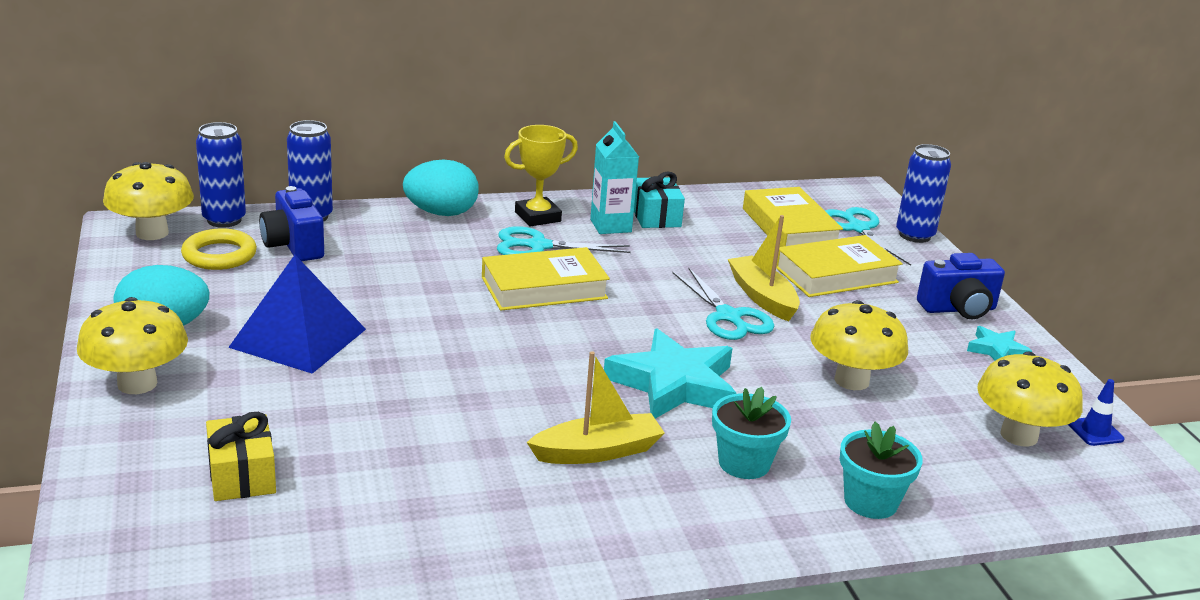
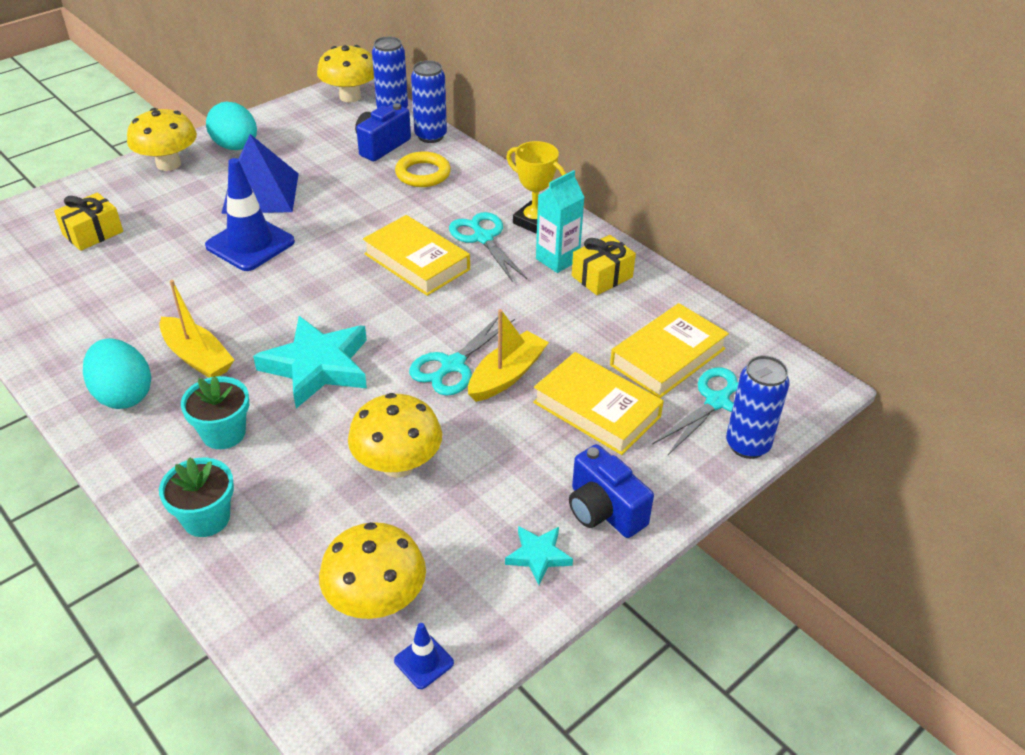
camera: 65 degrees right, 15 degrees up
yellow ring [181,229,257,270] -> yellow ring moved to [395,152,451,187]
turquoise egg [403,160,479,216] -> turquoise egg moved to [83,338,151,409]
turquoise gift [634,171,685,228] -> yellow gift [572,235,636,295]
none -> blue traffic cone [205,158,295,271]

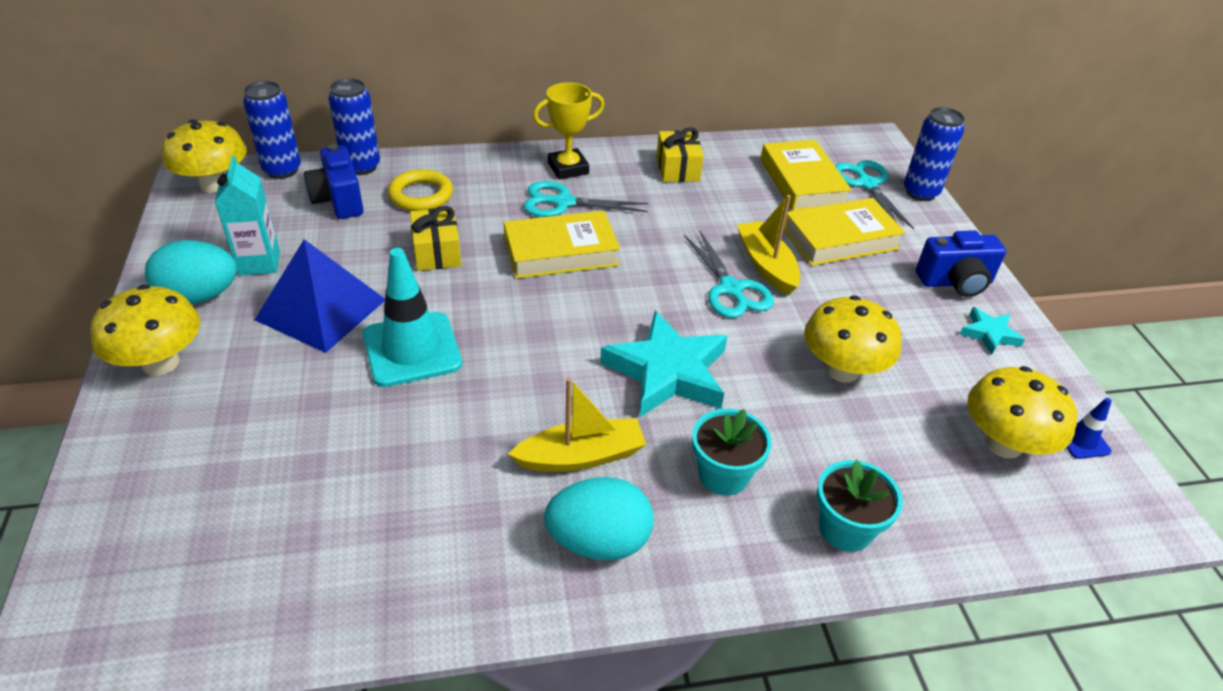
camera: 60 degrees left, 0 degrees up
yellow gift [54,192,123,251] -> yellow gift moved to [410,206,461,271]
blue traffic cone [205,158,295,271] -> turquoise traffic cone [363,248,462,387]
turquoise carton [536,170,585,273] -> turquoise carton moved to [215,156,280,276]

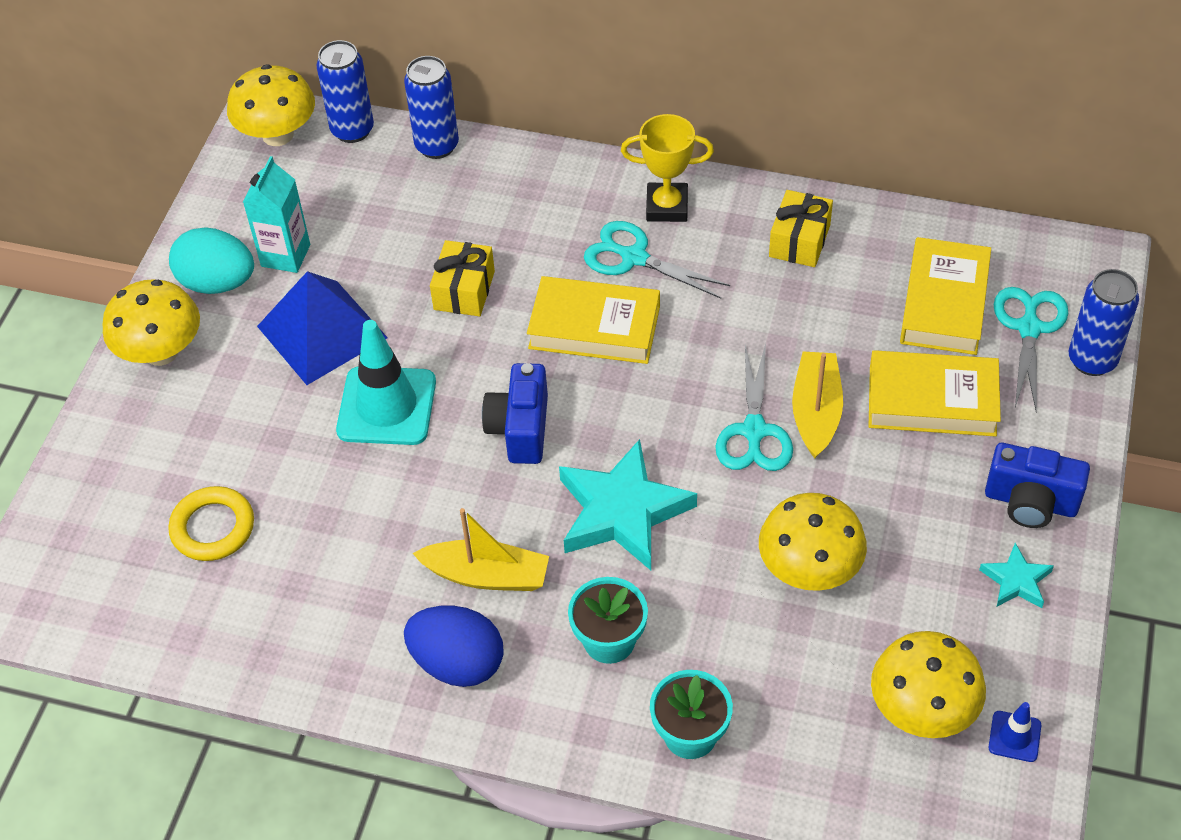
camera: 30 degrees right, 10 degrees up
blue camera [304,144,363,219] -> blue camera moved to [482,363,548,464]
yellow ring [388,169,453,211] -> yellow ring moved to [168,486,254,561]
turquoise egg [544,477,654,560] -> blue egg [404,606,504,687]

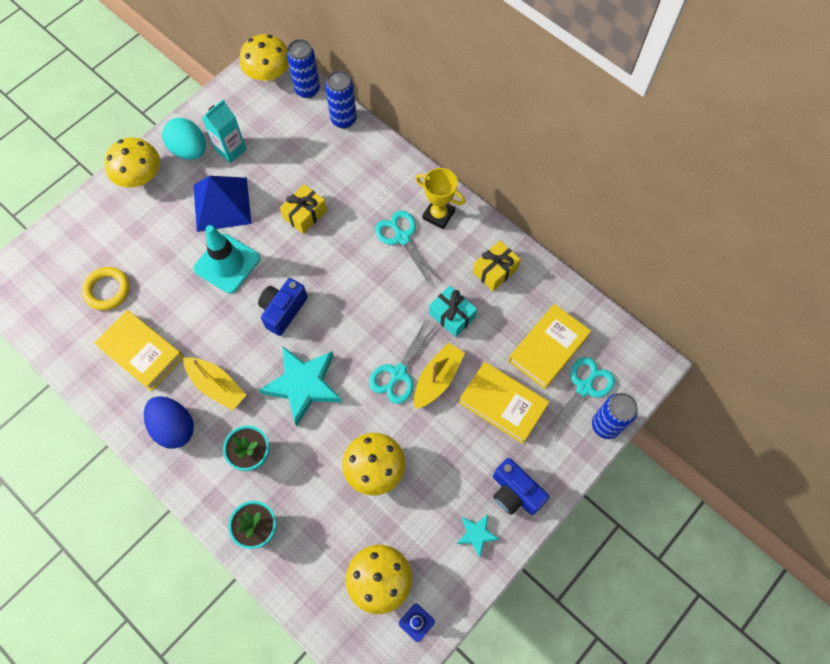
camera: 25 degrees right, 15 degrees up
yellow book [527,276,660,364] -> yellow book moved to [94,310,184,391]
none -> turquoise gift [429,286,477,337]

